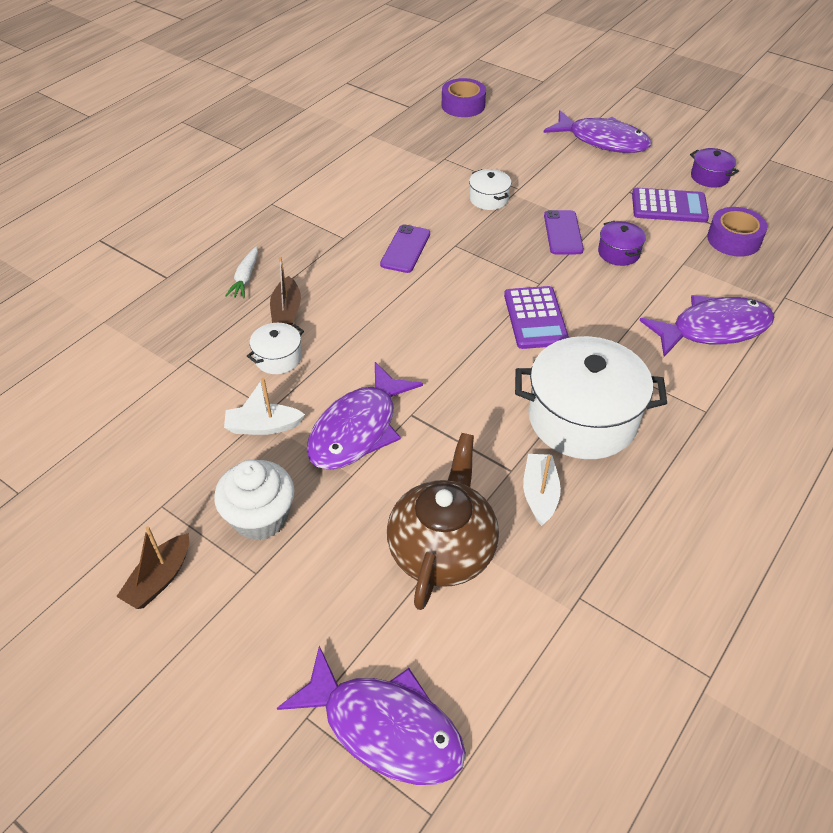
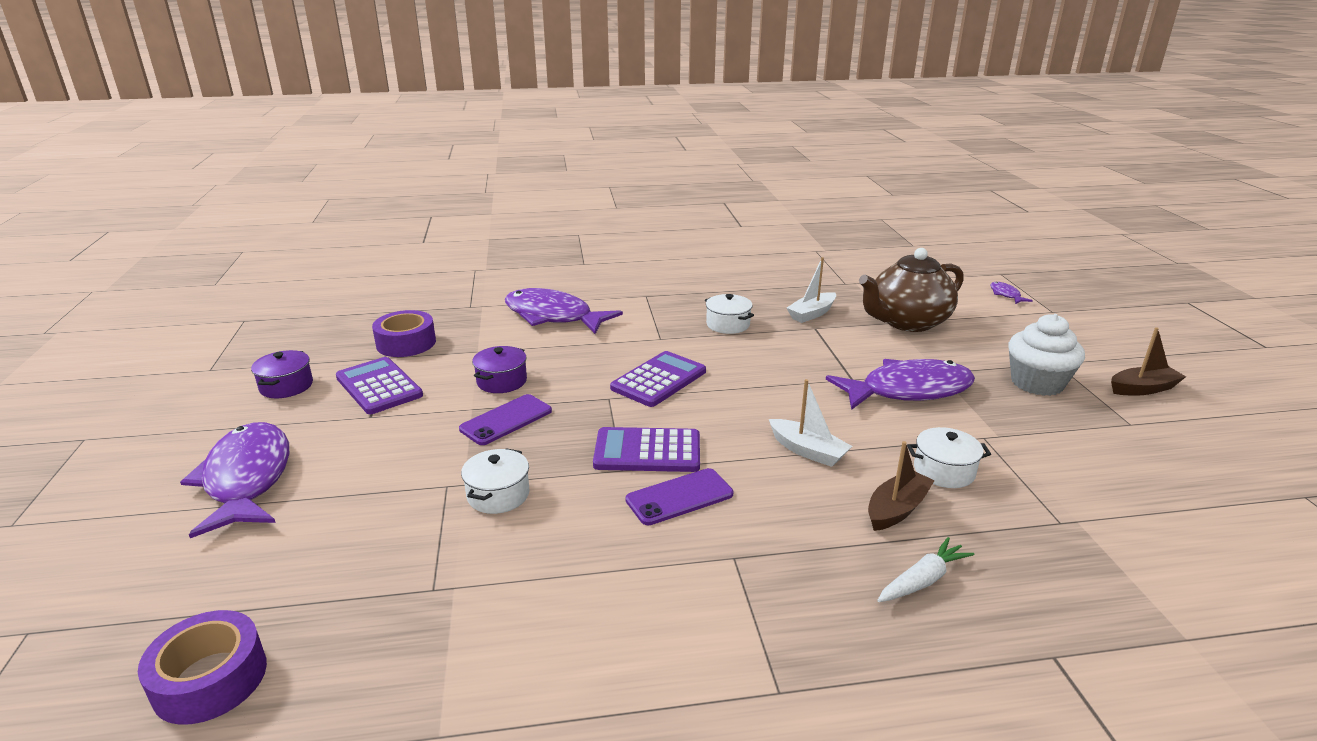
camera: 135 degrees left, 20 degrees down
white boat [224,378,305,435] -> white boat moved to [769,379,852,467]
purple fish [277,646,466,785] -> purple fish [990,282,1033,304], size x0.41
white pot [515,336,667,459] -> white pot [705,294,754,334], size x0.46
none -> purple calculator [593,427,700,472]

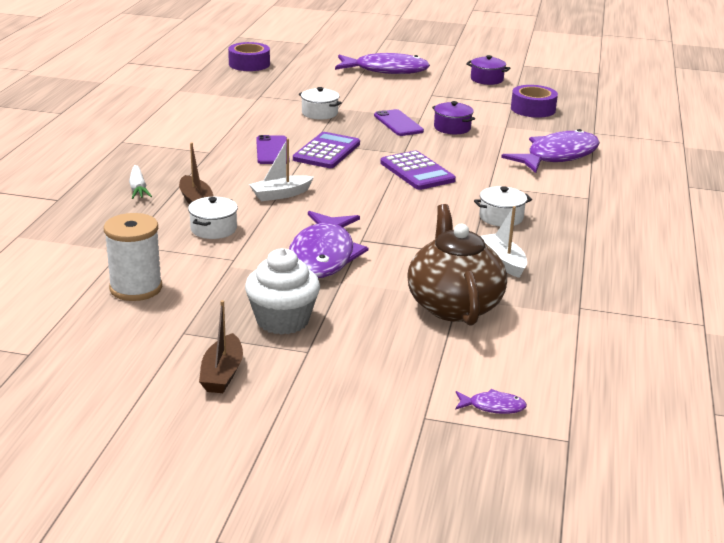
camera: 110 degrees right, 0 degrees up
purple calculator [336,357,423,414] -> none
none -> white spool [104,213,162,301]

